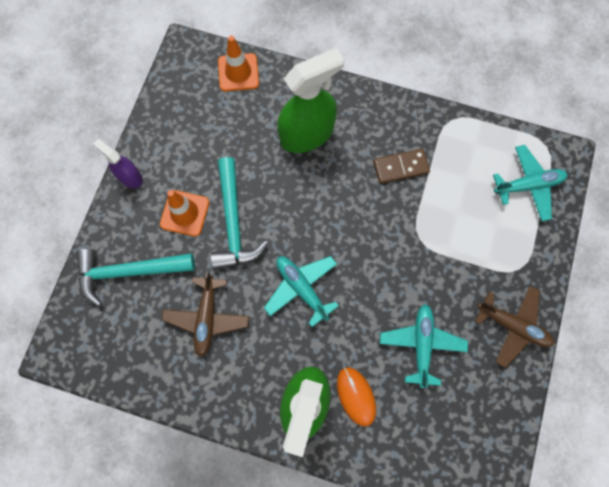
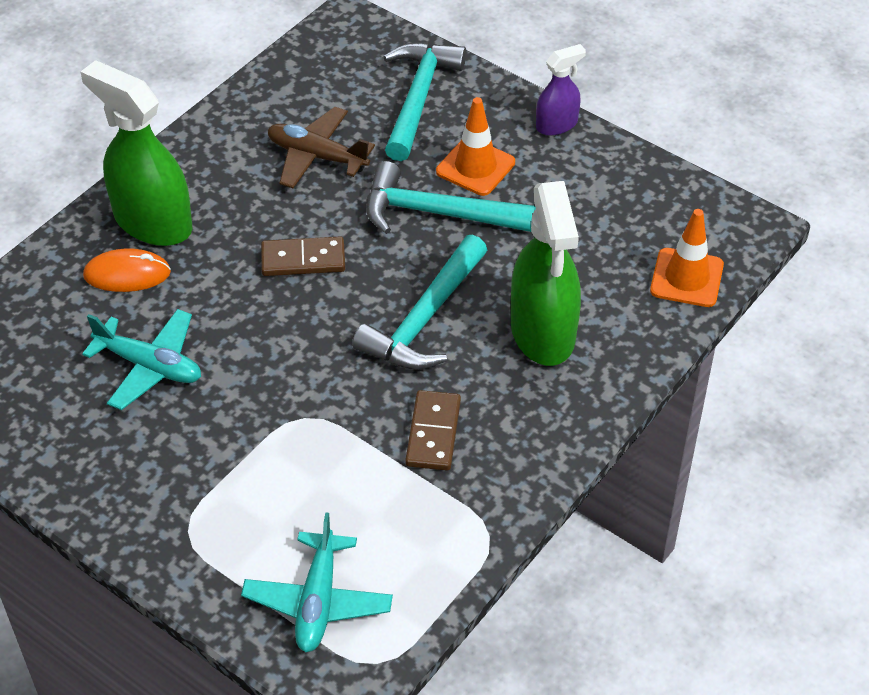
camera: 110 degrees right, 25 degrees down
turquoise plane [264,256,339,327] -> brown domino [261,236,345,276]
brown plane [475,286,554,368] -> none
none -> turquoise hammer [352,235,487,370]

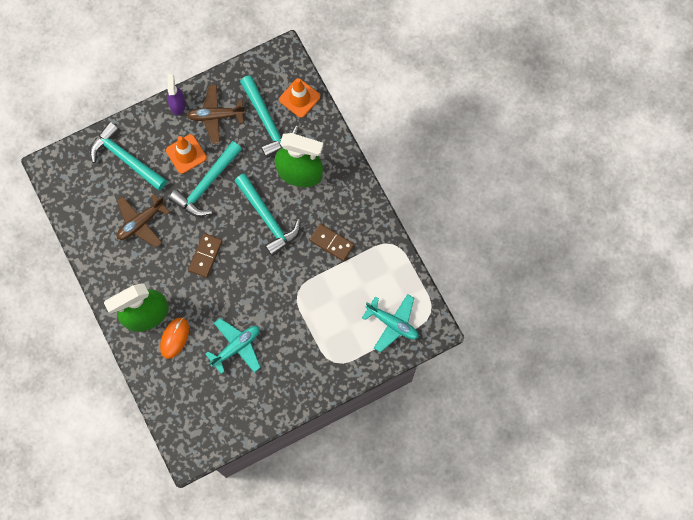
camera: 65 degrees left, 25 degrees up
none -> brown plane [187,85,246,144]
none -> turquoise hammer [240,75,299,158]

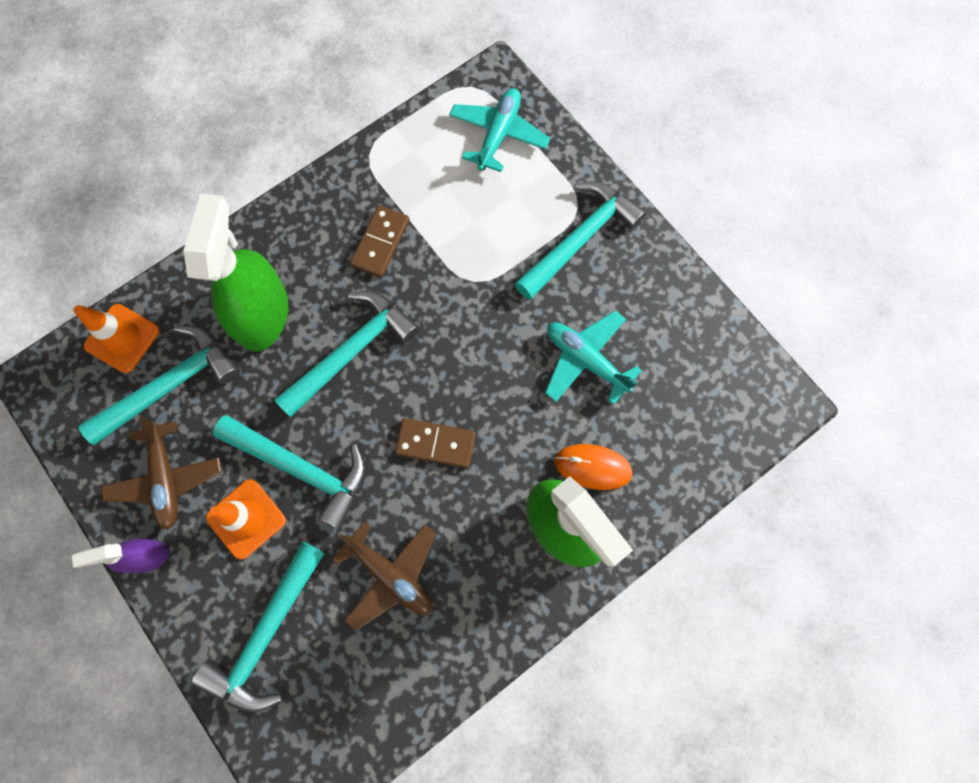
camera: 100 degrees left, 0 degrees up
none -> turquoise hammer [515,181,646,300]

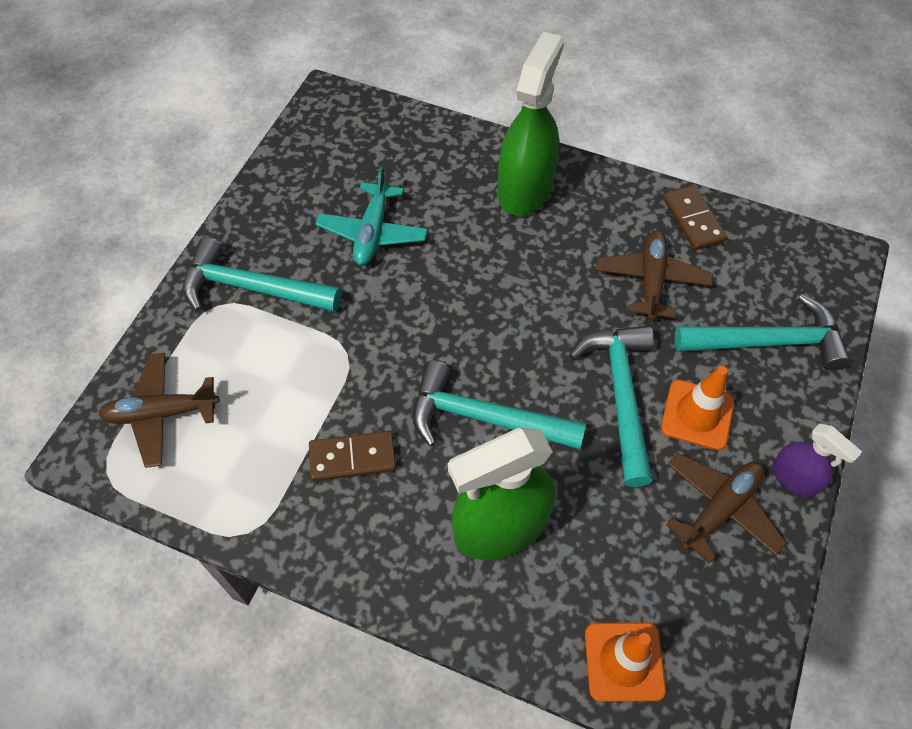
camera: 120 degrees left, 15 degrees down
turquoise hammer [79,326,240,445] -> none
brown domino [395,418,476,468] -> brown domino moved to [663,185,727,250]
turquoise plane [449,88,550,172] -> brown plane [98,353,220,468]
orange mouse [555,444,633,490] -> none

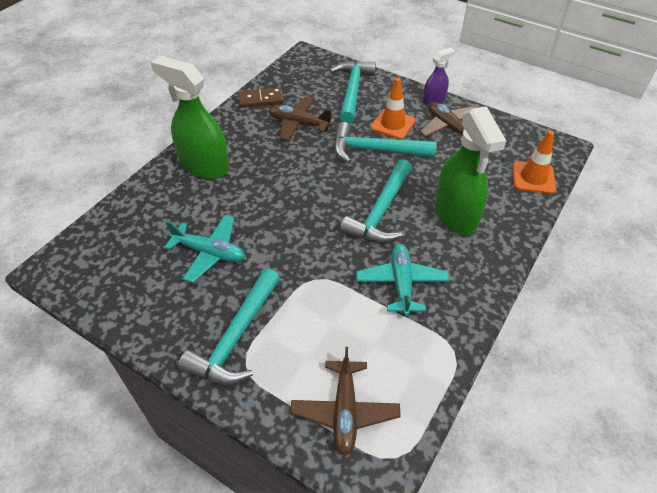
camera: 80 degrees left, 10 degrees down
brown domino [309,431,396,481] -> turquoise plane [356,244,449,316]

